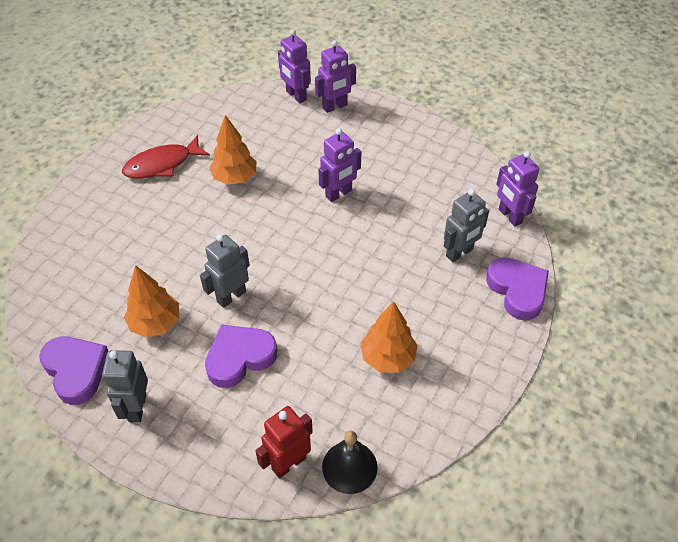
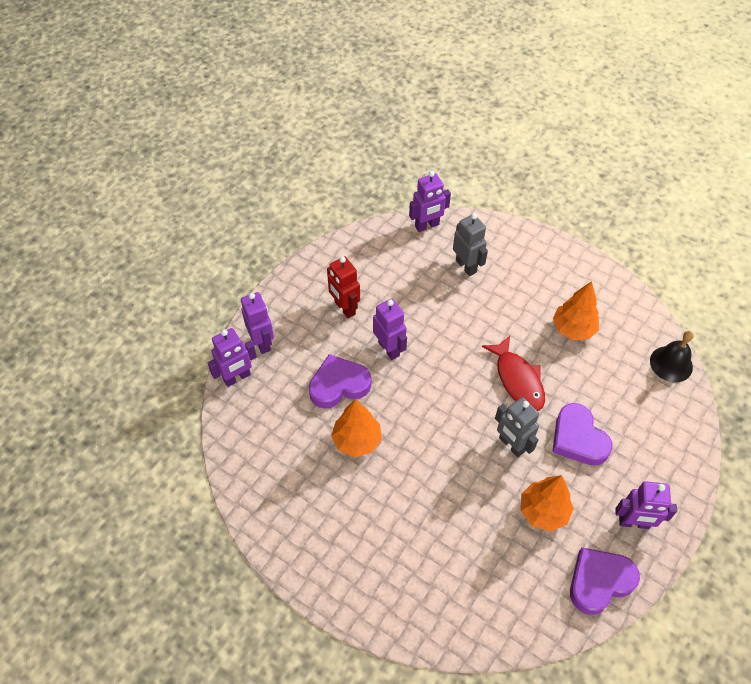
camera: 85 degrees left, 5 degrees up
grey robot [102,350,148,422] -> purple robot [615,481,677,529]
red fish [122,135,210,179] -> red fish moved to [482,336,545,411]
red robot [256,406,313,478] -> red robot moved to [327,256,360,318]
purple heart [486,257,549,320] -> purple heart moved to [309,354,371,409]

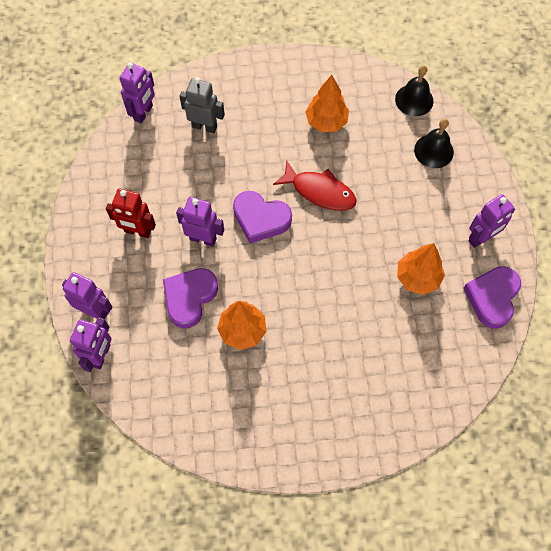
camera: 40 degrees left, 10 degrees up
grey robot [495,397,539,457] -> none
purple heart [552,403,613,466] -> purple heart moved to [233,191,292,243]
none -> black bell [414,119,454,168]

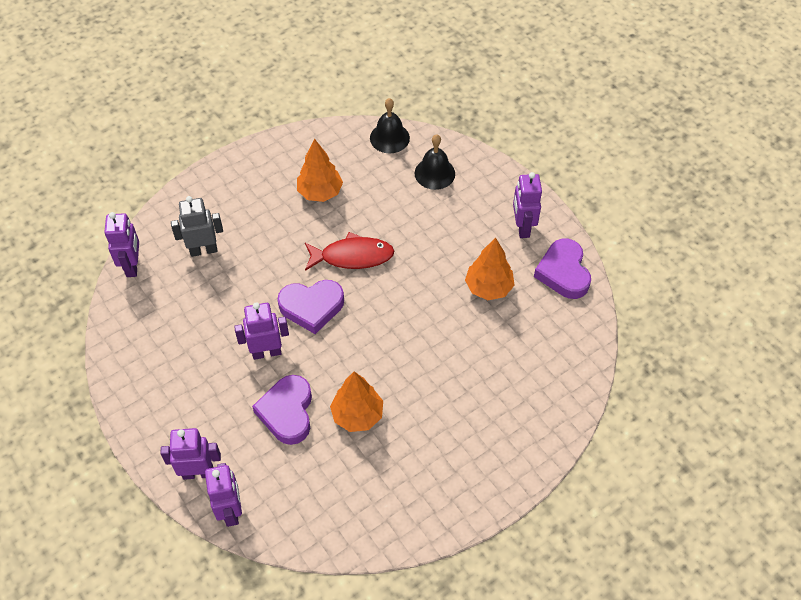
camera: 30 degrees left, 10 degrees down
red robot [106,189,156,238] -> none
purple robot [468,194,515,248] -> purple robot turned 150 degrees clockwise [513,172,542,238]

